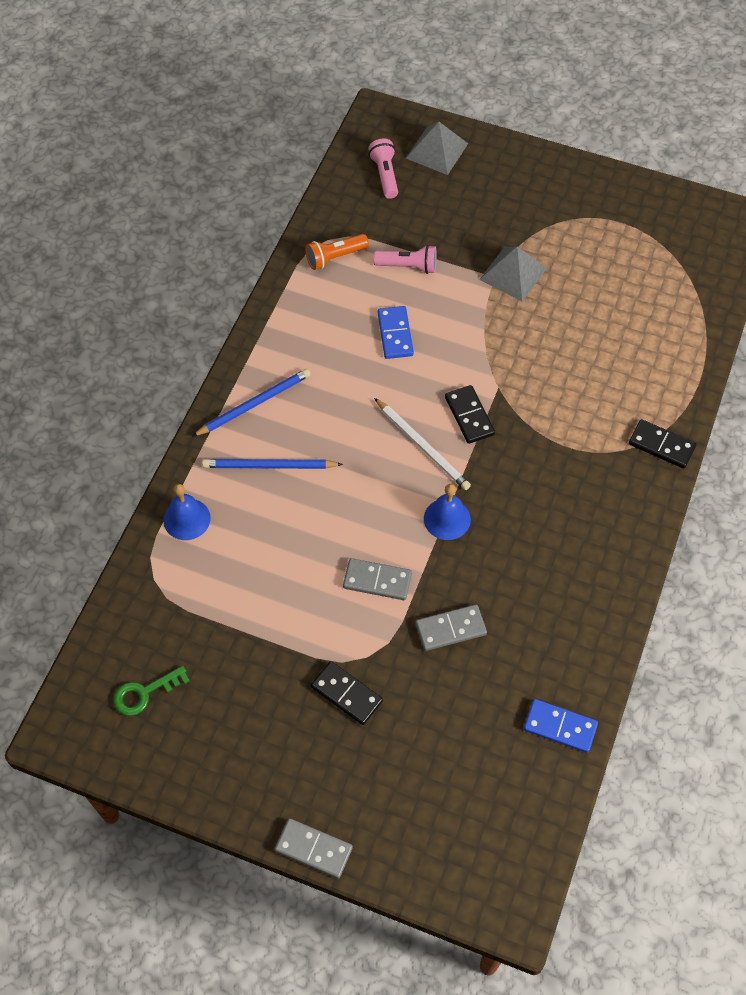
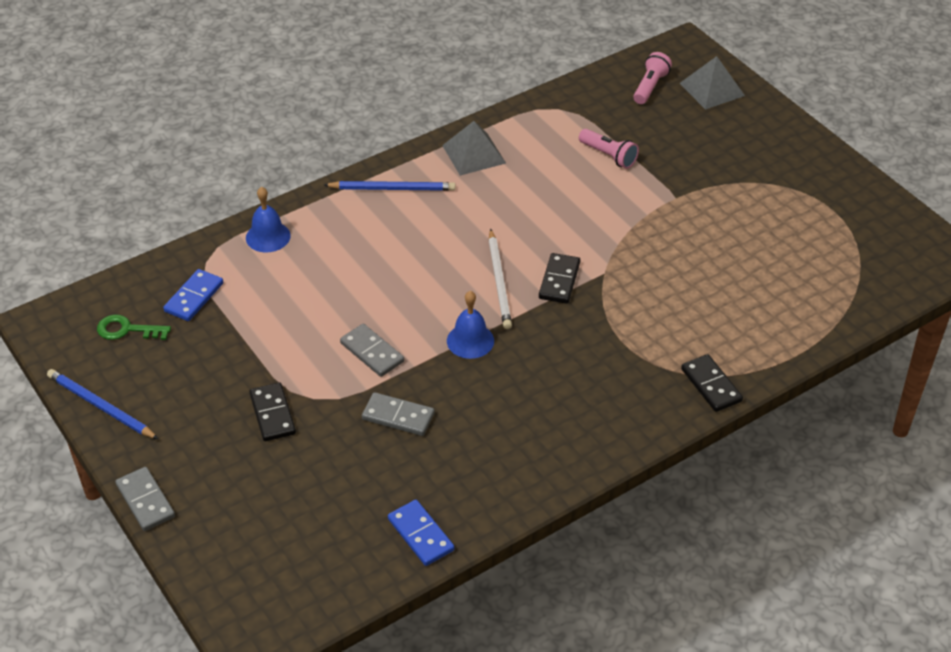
camera: 35 degrees right, 15 degrees down
blue pencil [202,459,343,469] -> blue pencil moved to [47,369,158,439]
orange flashlight [305,234,369,270] -> none
blue domino [377,306,414,359] -> blue domino moved to [163,269,223,321]
grey pyramid [479,246,547,301] -> grey pyramid moved to [442,121,506,176]

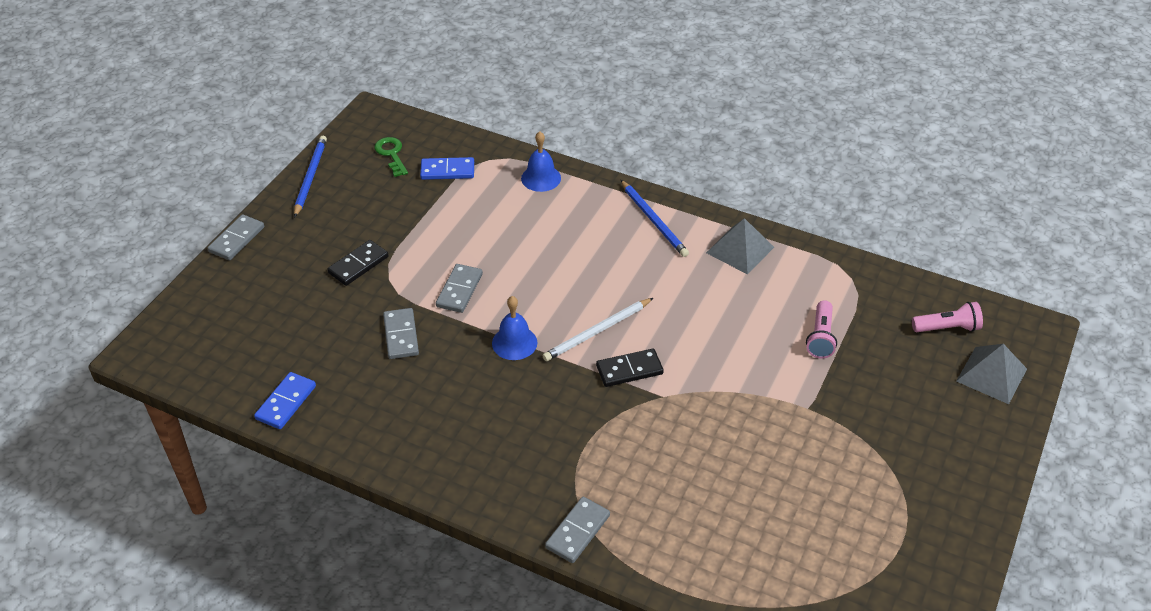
camera: 60 degrees right, 0 degrees up
black domino [681,354,743,412] -> grey domino [545,497,610,563]

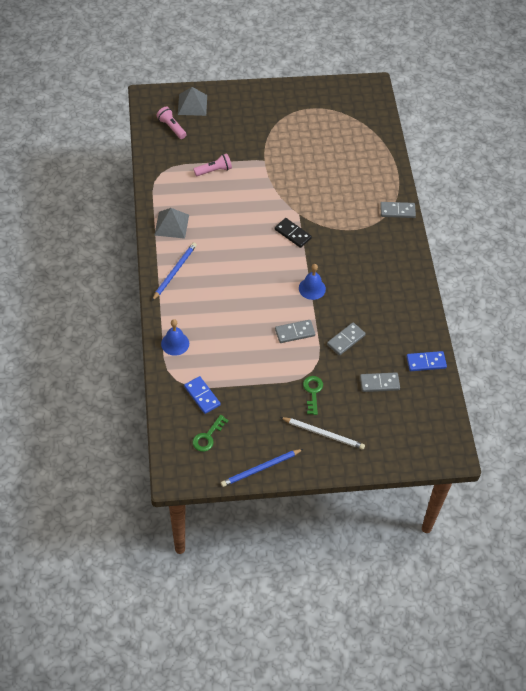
camera: 125 degrees left, 10 degrees up
grey domino [208,214,264,260] -> grey domino moved to [360,372,400,392]
black domino [327,240,389,286] -> green key [303,376,323,415]
white pencil [542,298,653,361] -> white pencil moved to [280,417,365,450]

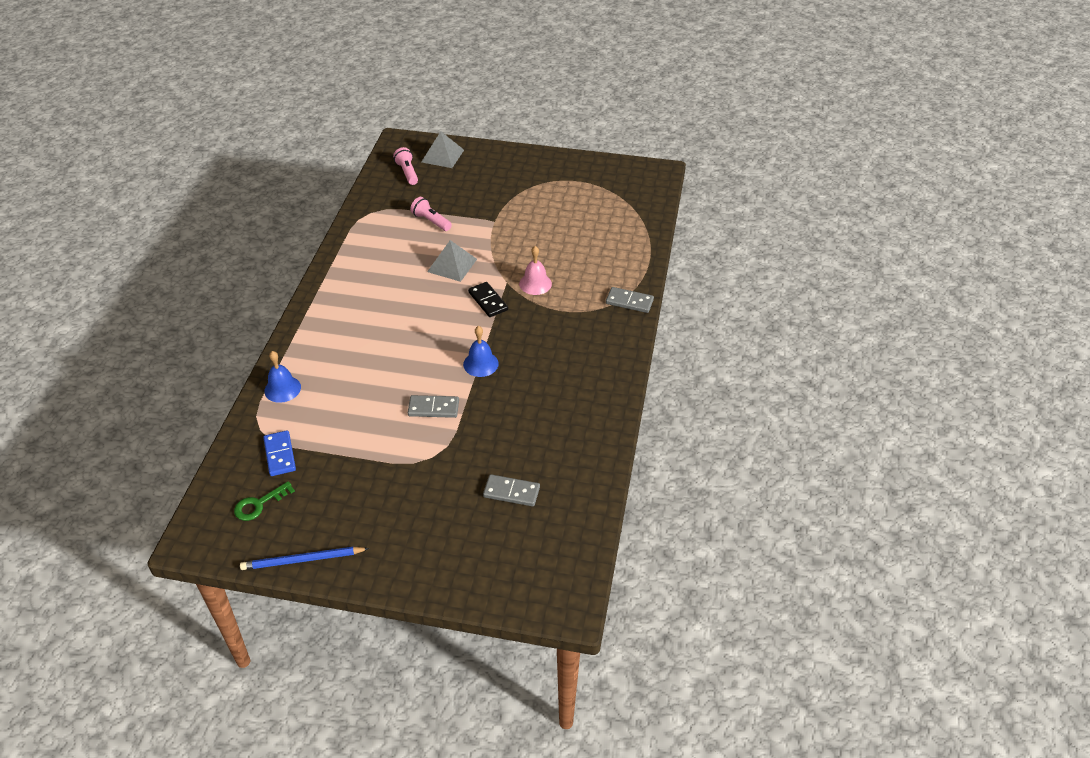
camera: 20 degrees right, 10 degrees down
blue pencil [152,243,197,301] -> none
grey pyramid [154,208,189,239] -> grey pyramid moved to [427,240,477,282]
pink flashlight [193,153,232,176] -> pink flashlight turned 135 degrees counterclockwise [410,197,452,231]
white pencil [280,417,365,450] -> none
green key [303,376,323,415] -> none
grey domino [327,323,366,355] -> none
blue domino [406,351,447,371] -> none
none -> pink bell [519,246,552,295]

